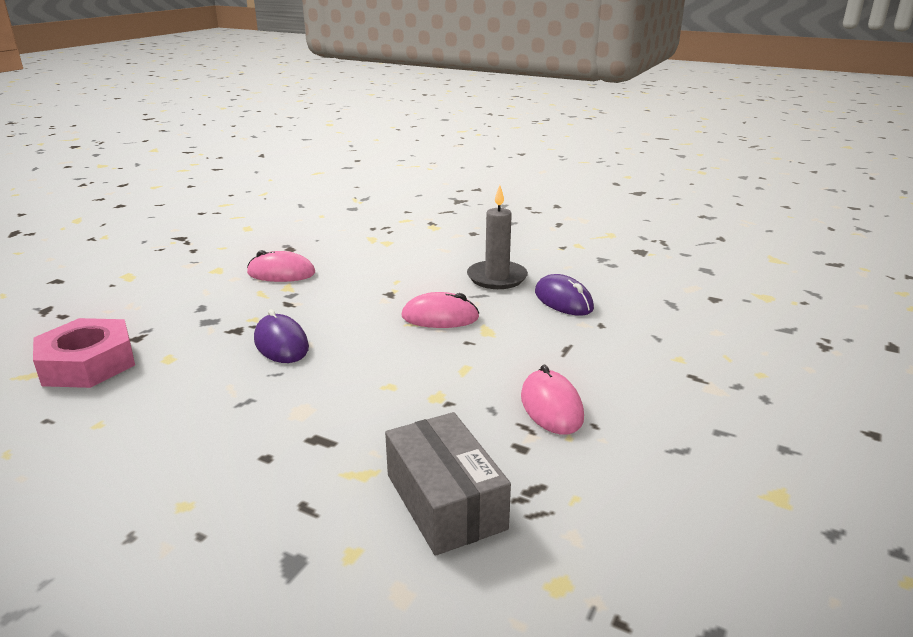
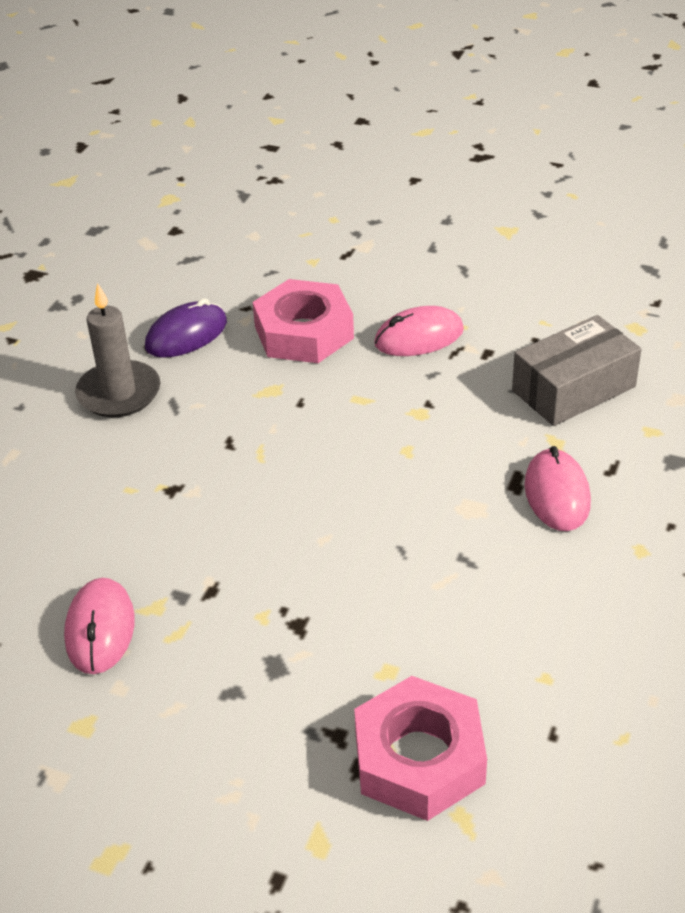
camera: 95 degrees left, 15 degrees up
purple mouse [254,309,309,363] -> none
pink mouse [401,292,479,328] -> pink mouse moved to [525,446,591,531]
none -> pink nut [252,279,354,363]

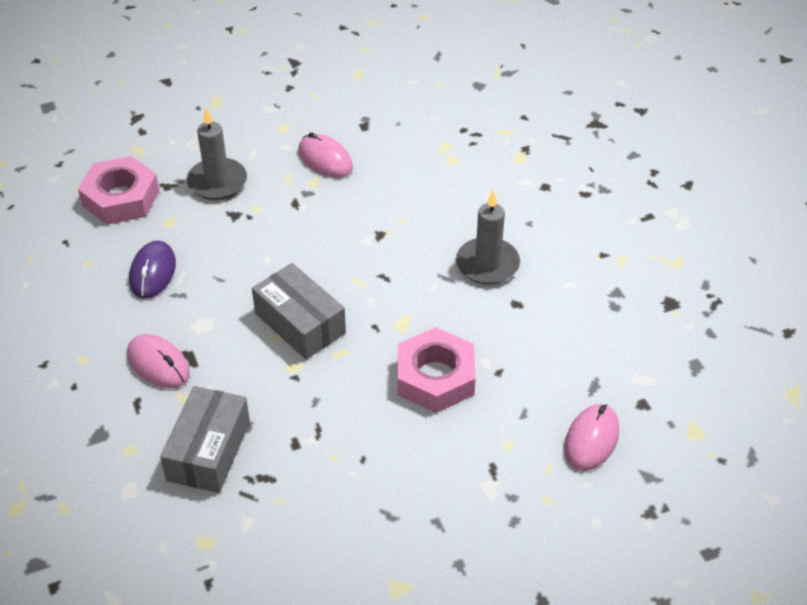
camera: 135 degrees right, 5 degrees up
purple mouse [145,298,227,358] -> purple mouse moved to [129,241,176,299]
pink mouse [374,306,464,356] -> pink mouse moved to [564,404,619,471]
none -> grey candle [187,107,247,200]
none -> grey box [252,263,346,360]

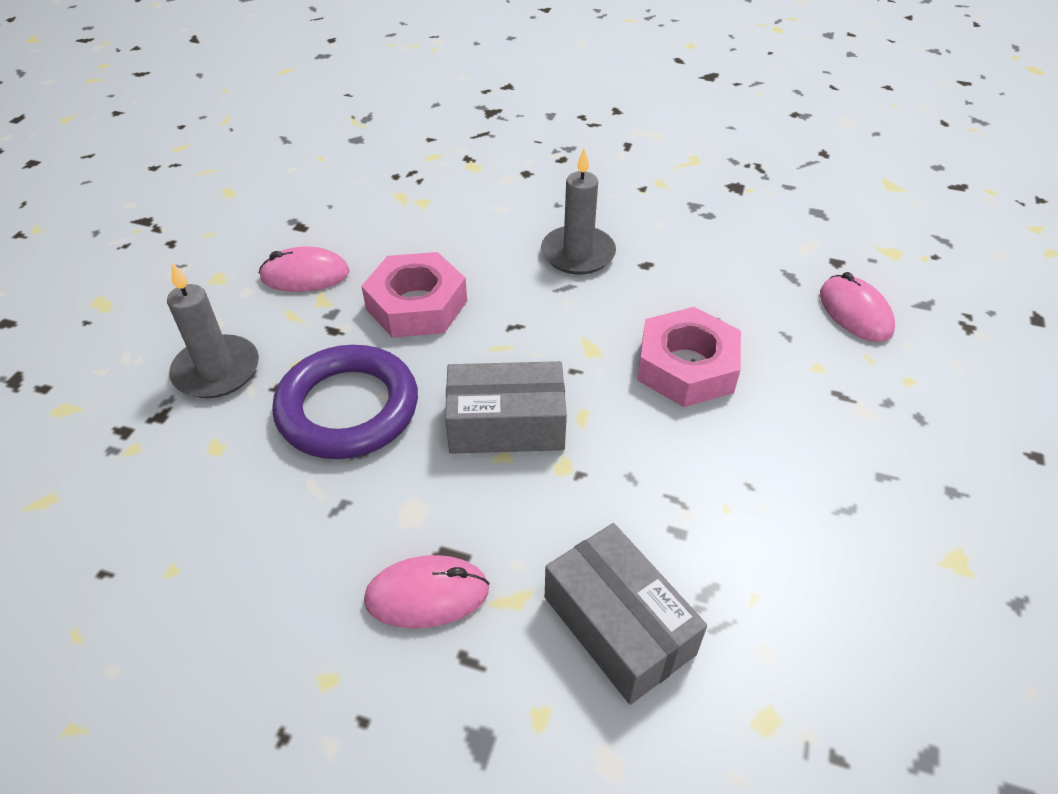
camera: 50 degrees left, 0 degrees up
pink nut [78,156,159,225] -> pink nut moved to [361,252,467,338]
purple mouse [129,241,176,299] -> none
none -> purple ring [272,345,418,459]

